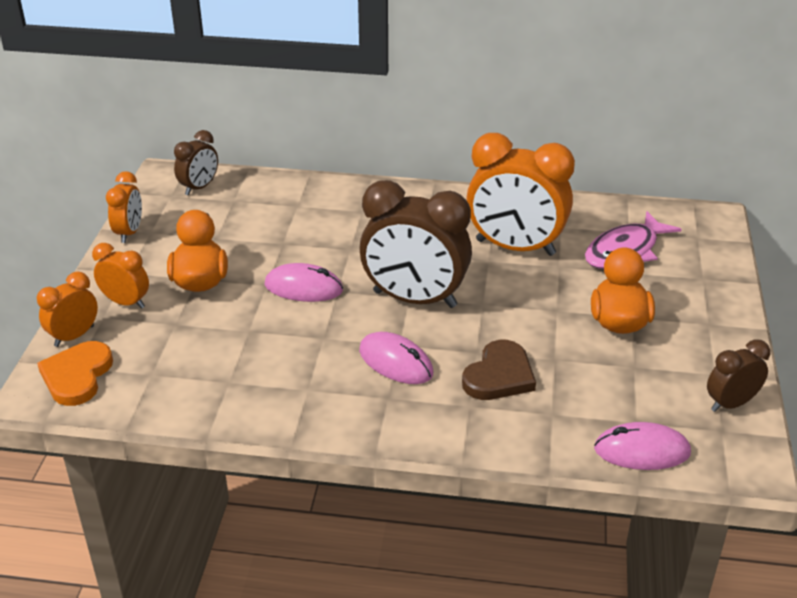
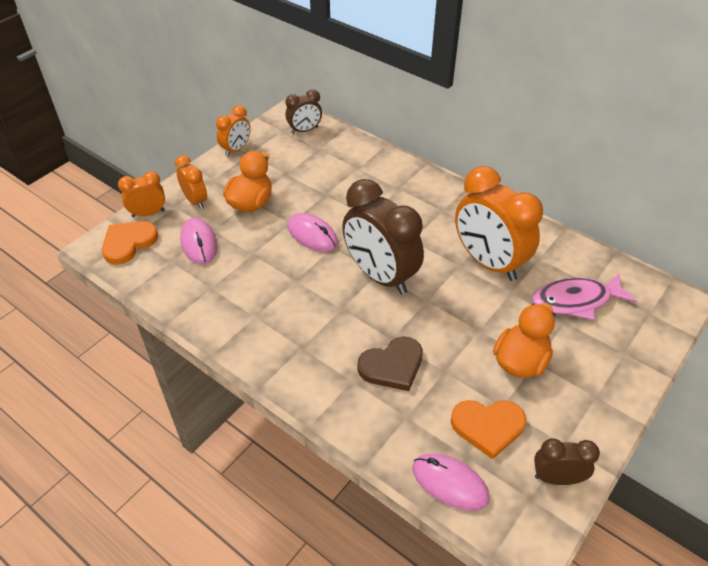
camera: 30 degrees right, 10 degrees up
pink mouse [359,332,433,384] -> pink mouse moved to [180,218,217,264]
none -> orange heart [451,400,526,459]

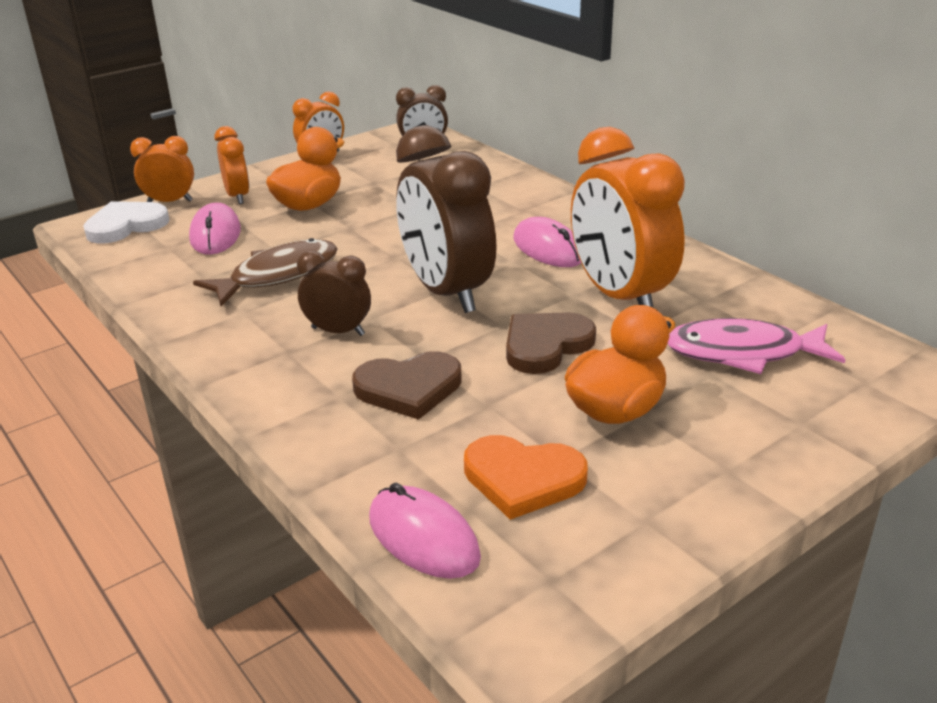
camera: 15 degrees right, 15 degrees down
orange heart [102,221,158,265] -> white heart [83,201,170,244]
pink mouse [287,213,338,252] -> pink mouse moved to [513,217,581,267]
brown clock [534,438,600,485] -> brown clock moved to [297,251,371,336]
none -> brown fish [193,238,338,306]
none -> brown heart [506,312,596,374]

